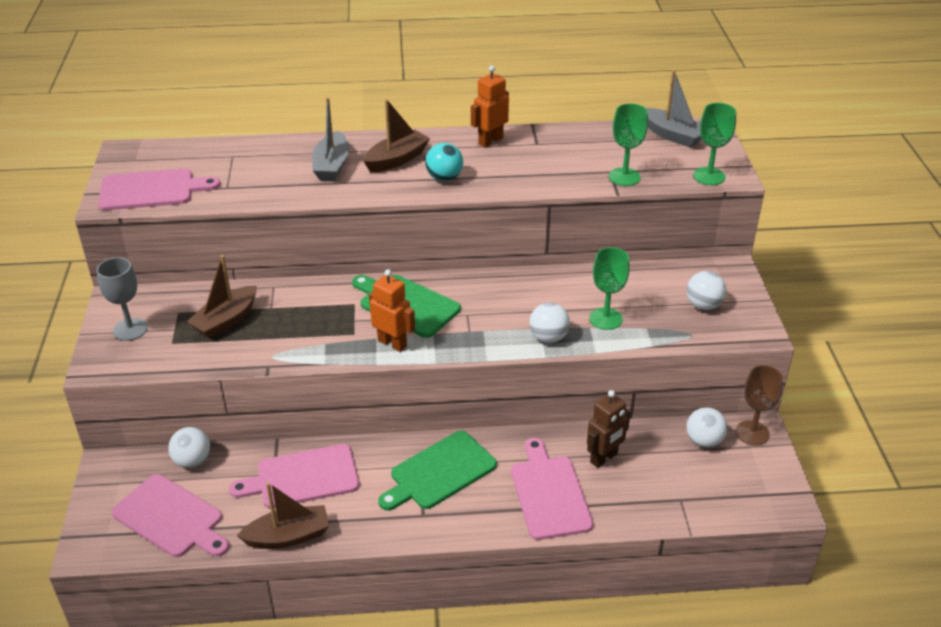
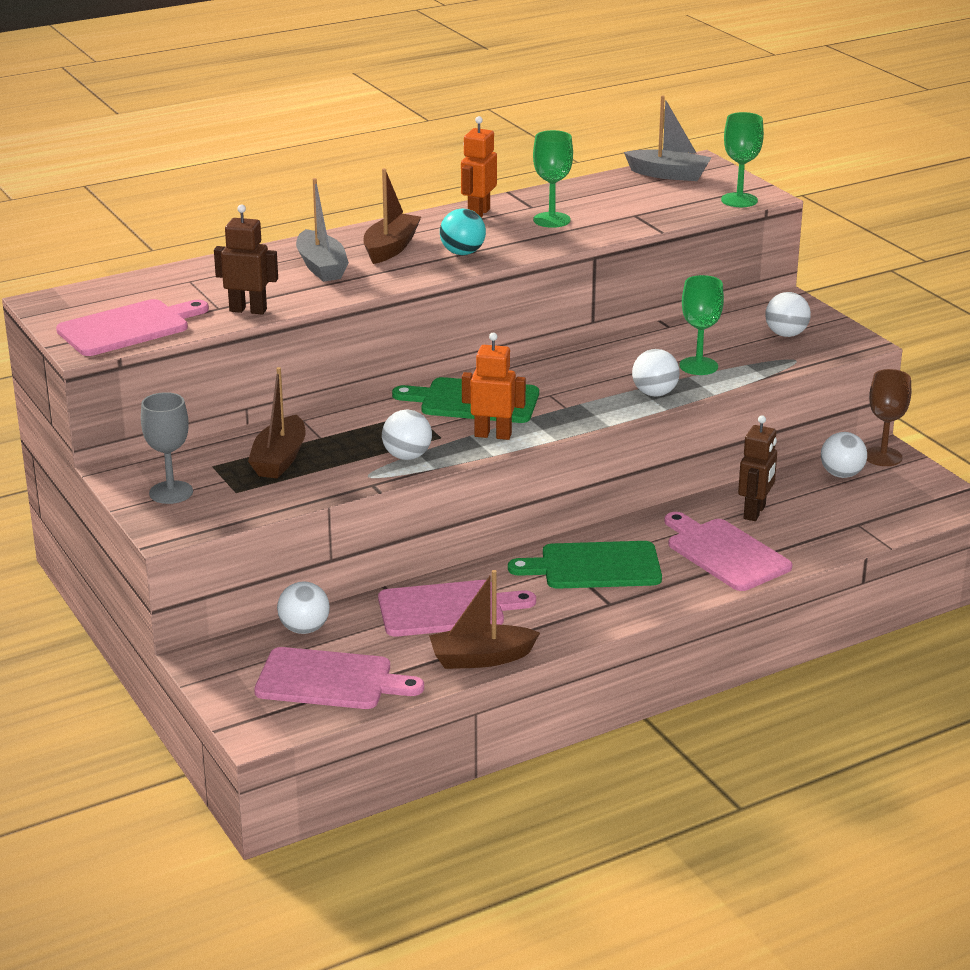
camera: 25 degrees left, 10 degrees down
pink cutting board [229,444,359,508] -> pink cutting board turned 150 degrees counterclockwise [378,580,536,637]
brown boat [237,482,329,549] -> brown boat turned 150 degrees counterclockwise [429,570,540,669]
green cutting board [378,431,497,511] -> green cutting board turned 60 degrees clockwise [508,541,662,589]
green goblet [609,103,648,186] -> green goblet moved to [533,130,573,228]
none -> brown robot [214,204,278,315]
none -> white ball [382,410,432,460]

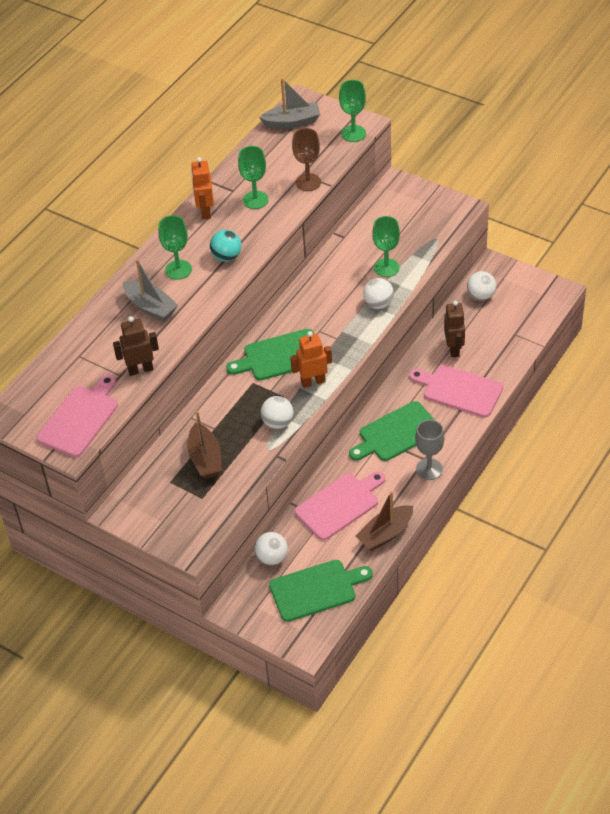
camera: 25 degrees left, 20 degrees up
grey goblet [141,392,193,504] -> grey goblet moved to [415,420,444,480]
pink cutting board [254,647,424,709] -> green cutting board [269,560,373,622]
brown boat [363,168,421,264] -> green goblet [158,215,192,280]
white ball [765,292,811,337] -> none
brown goblet [867,369,911,466] -> brown goblet moved to [292,128,321,191]

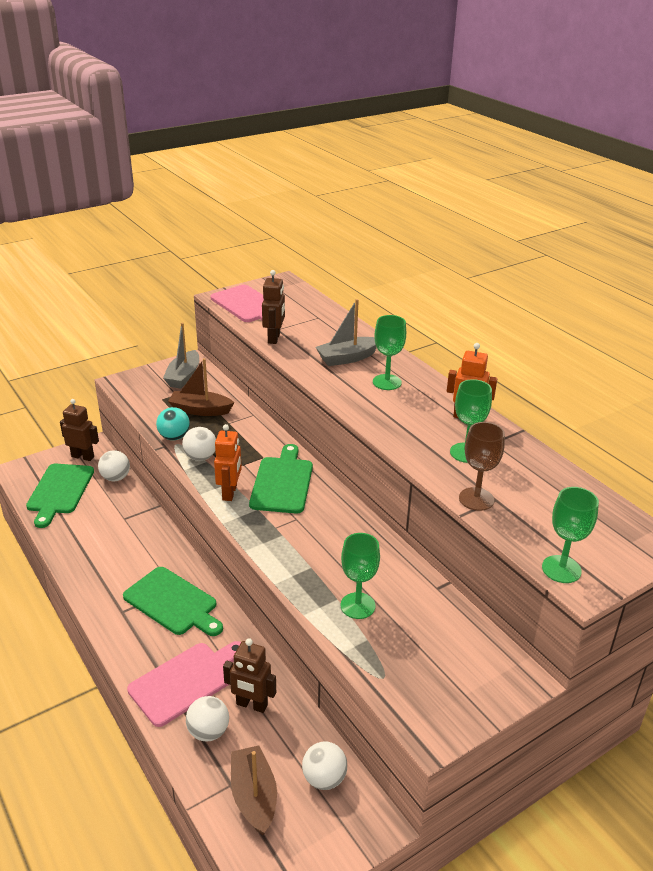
camera: 110 degrees right, 15 degrees down
turquoise ball [210,230,241,262] -> turquoise ball moved to [156,407,190,440]
grey boat [259,78,320,129] -> grey boat moved to [163,322,199,388]
pink cutting board [295,471,385,540] -> none
green cutting board [349,401,436,461] -> green cutting board turned 135 degrees clockwise [123,567,223,636]
brown boat [355,491,413,551] -> brown boat moved to [231,746,277,835]
white ball [363,278,394,309] -> white ball moved to [186,696,229,741]
grey goblet [415,420,444,480] -> none
none -> brown robot [60,399,99,461]

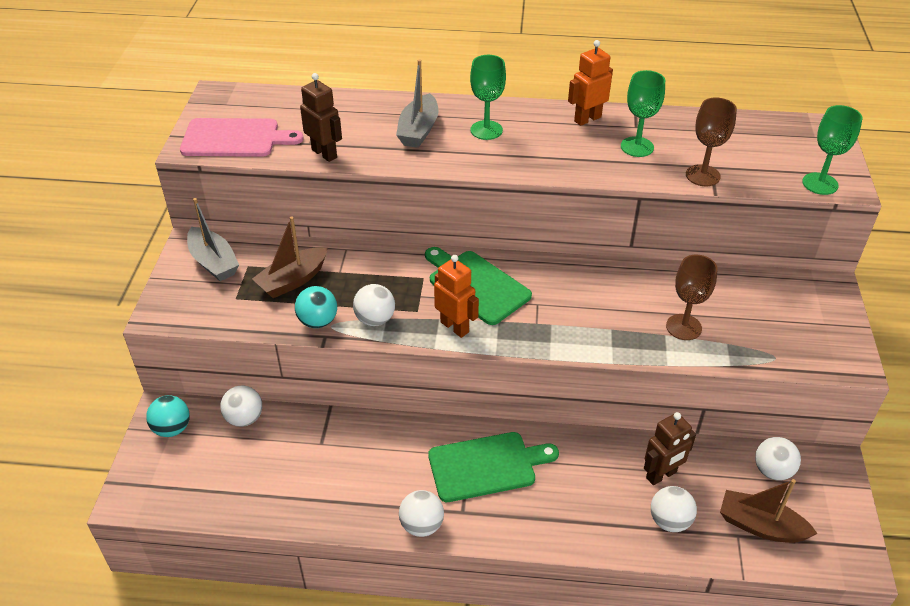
camera: 50 degrees left, 10 degrees up
green cutting board [26,464,94,528] -> none
brown robot [60,399,99,461] -> turquoise ball [146,395,190,437]
pink cutting board [127,641,241,727] -> none
green goblet [341,533,380,619] -> brown goblet [666,255,717,340]
none -> white ball [399,490,444,537]

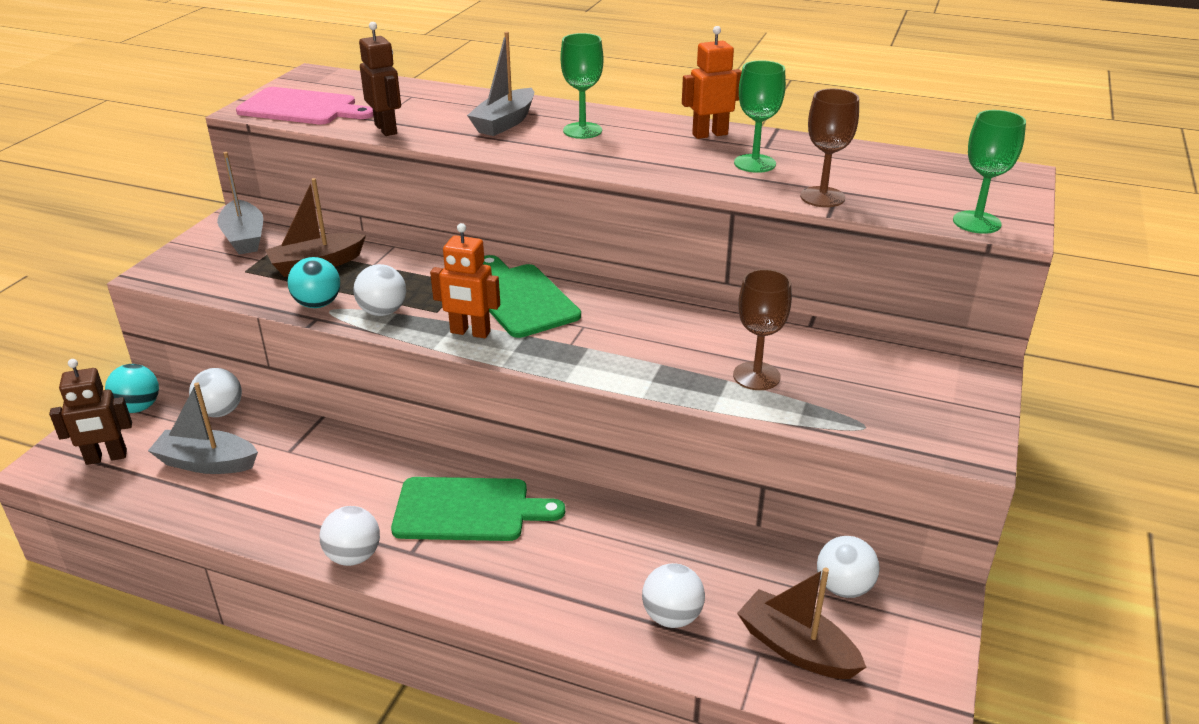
camera: 15 degrees right, 10 degrees down
orange robot [434,255,479,338] -> orange robot turned 135 degrees clockwise [430,223,500,338]
brown robot [644,412,696,485] -> brown robot moved to [49,359,132,465]
none -> grey boat [148,383,258,474]

